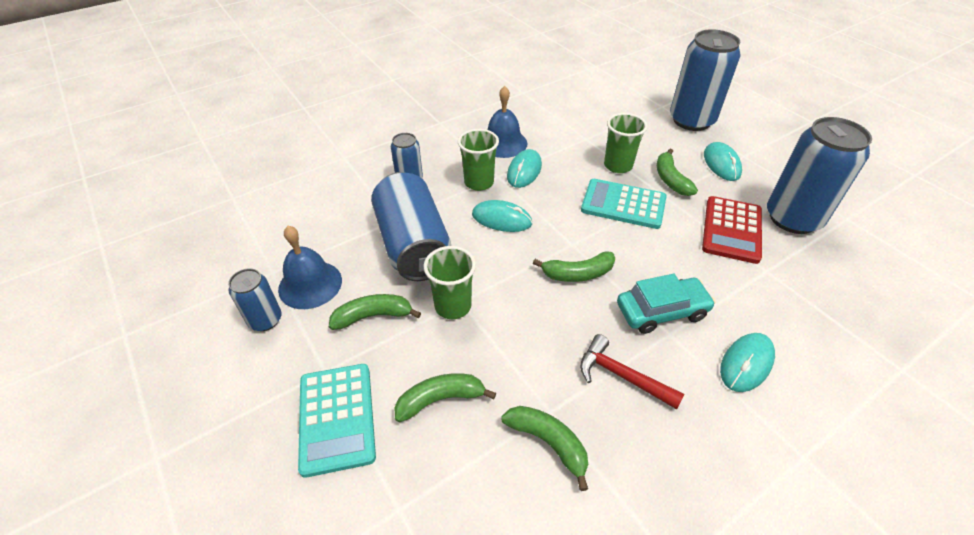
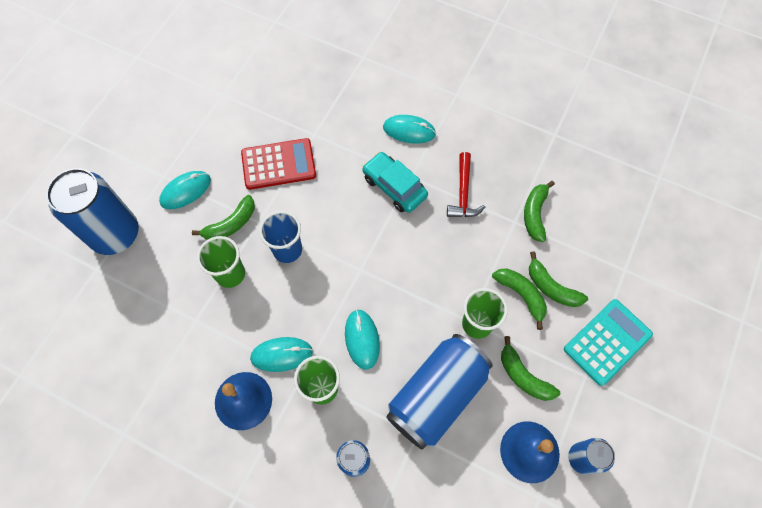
camera: 120 degrees left, 20 degrees up
green banana [533,251,615,282] -> green banana moved to [492,268,547,330]
turquoise calculator [581,179,667,229] -> blue cup [259,211,302,263]
blue can [767,117,872,234] -> none

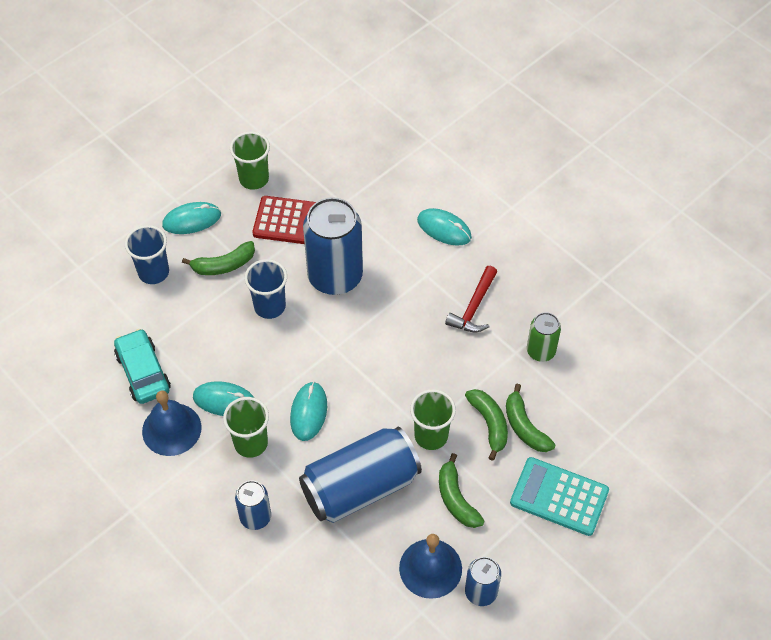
camera: 20 degrees right, 10 degrees down
blue can [46,168,139,255] -> blue can moved to [303,197,363,295]
green cup [197,236,245,288] -> green cup moved to [230,131,270,190]
turquoise car [362,152,428,213] -> turquoise car moved to [114,329,171,404]
green banana [524,181,555,242] -> green can [527,312,561,362]
turquoise calculator [564,299,653,386] -> turquoise calculator turned 135 degrees counterclockwise [510,457,609,536]
none -> blue cup [125,225,169,284]

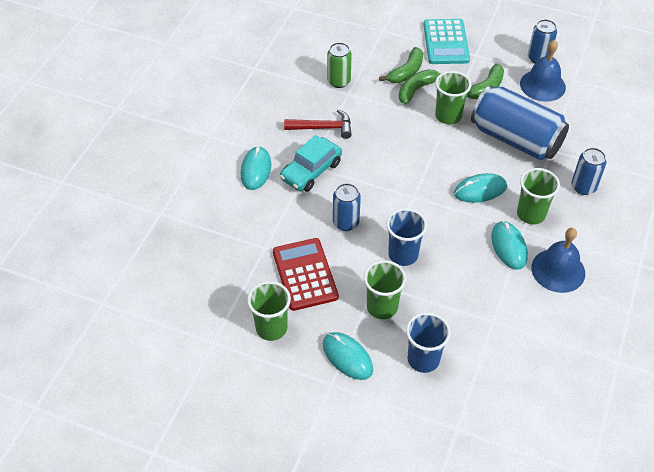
camera: 115 degrees left, 5 degrees down
turquoise car [114,329,171,404] -> turquoise car moved to [280,135,342,192]
green banana [182,241,255,275] -> green cup [364,260,406,319]
blue can [303,197,363,295] -> blue can [333,183,361,231], size x0.52

